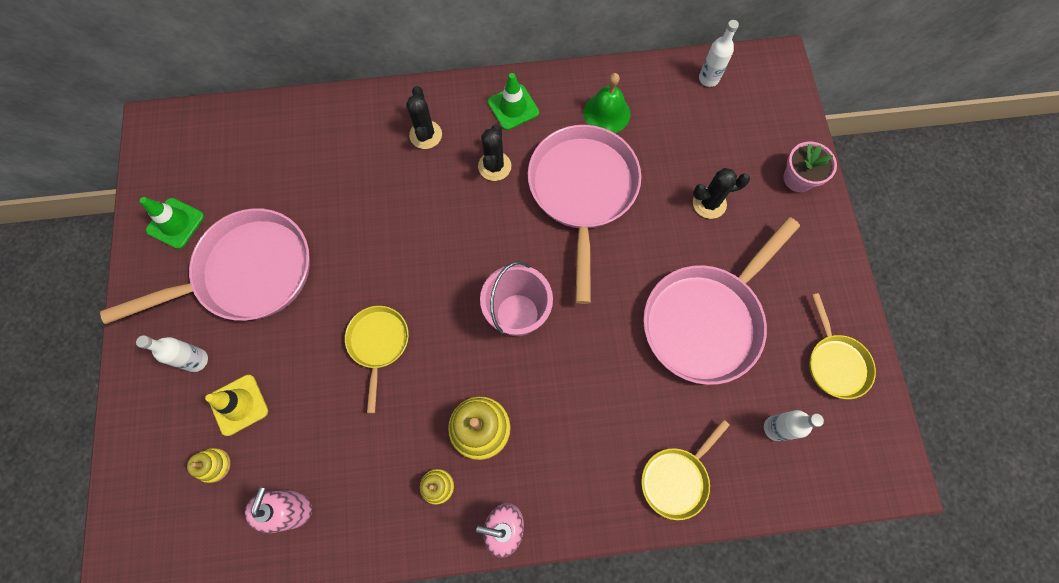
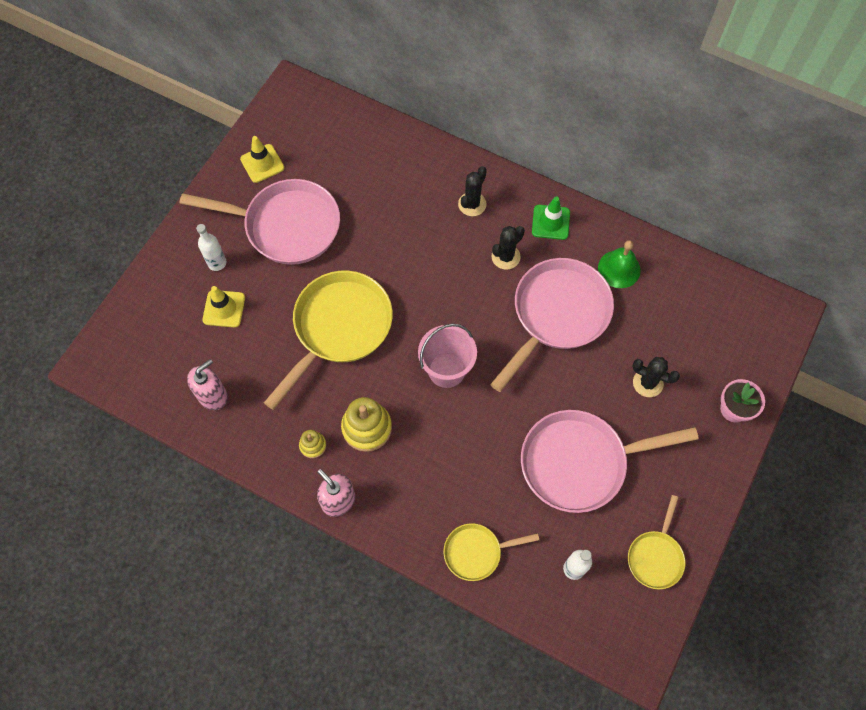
camera: 35 degrees right, 5 degrees down
green traffic cone [140,197,204,249] -> yellow traffic cone [240,136,284,183]
yellow stacking toy [187,448,231,483] -> none
yellow pan [345,306,409,413] -> yellow pan [264,271,393,410], size x1.91
white bottle [699,20,739,87] -> none

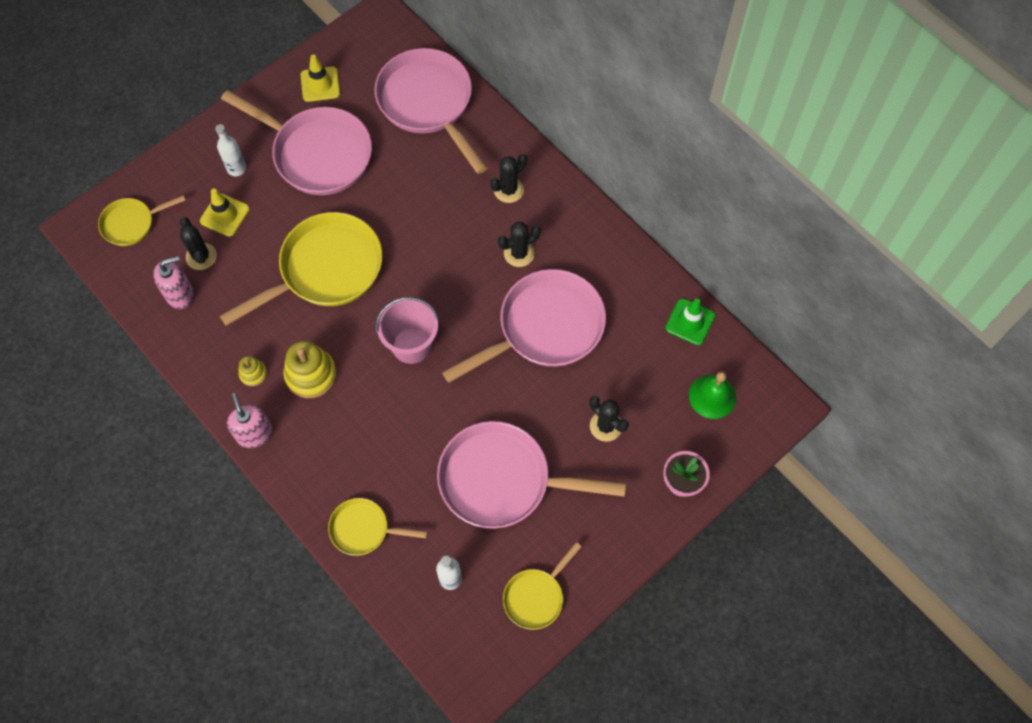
camera: 20 degrees right, 0 degrees up
green traffic cone [532,196,570,240] -> green traffic cone moved to [665,298,715,345]
green bell [598,240,641,288] -> green bell moved to [689,371,736,419]
none -> yellow pan [98,195,186,246]
none -> black cactus [180,217,217,270]
none -> pink pan [374,48,488,174]

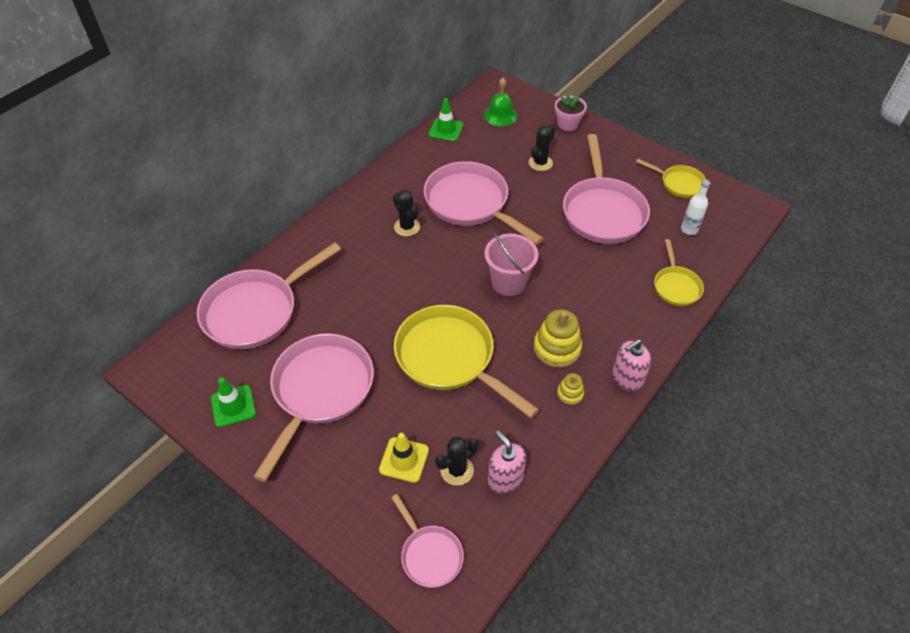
camera: 100 degrees left, 15 degrees down
yellow pan [98,195,186,246] -> pink pan [391,494,464,588]
white bottle [215,124,246,176] -> none
yellow traffic cone [301,54,340,102] -> green traffic cone [211,377,256,427]
black cactus [490,154,527,203] -> none

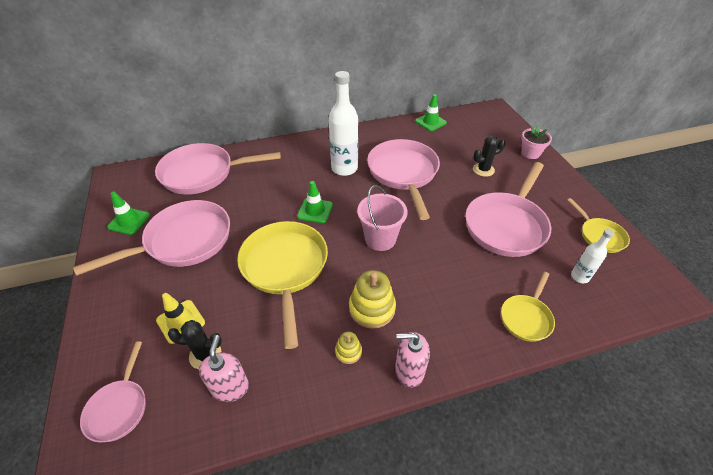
camera: 35 degrees right, 5 degrees down
black cactus [393,190,420,236] -> white bottle [329,71,358,176]
green bell [484,78,517,126] -> none
none -> green traffic cone [297,181,333,223]

